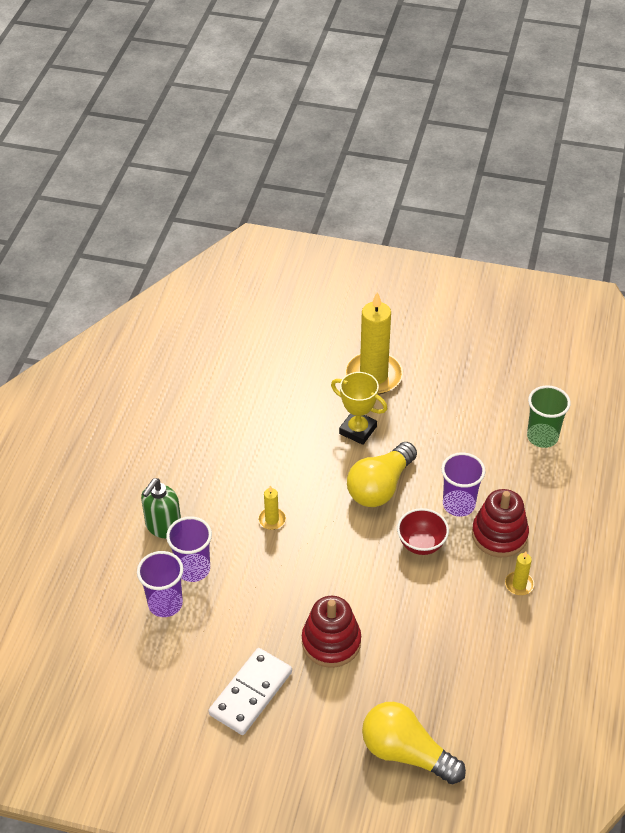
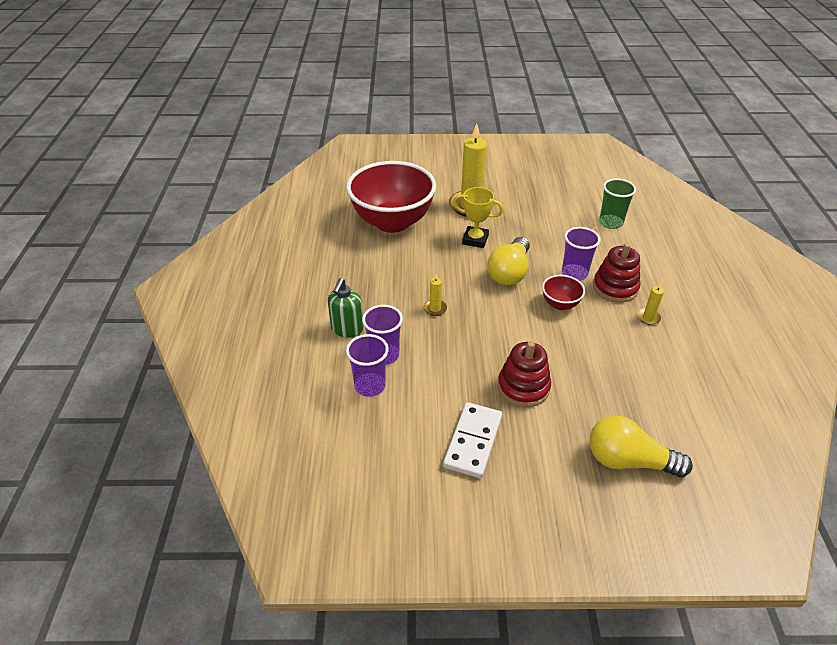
camera: 15 degrees left, 5 degrees down
none -> red bowl [346,161,436,233]

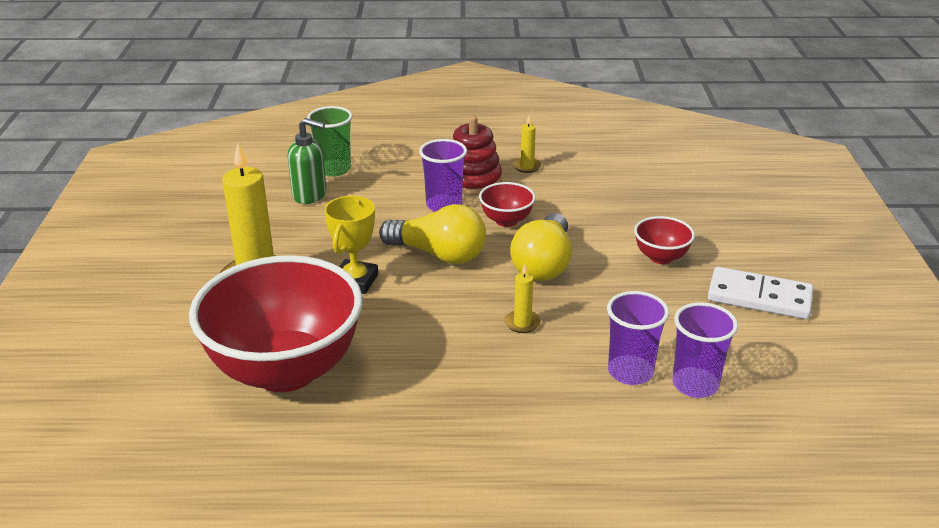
camera: 90 degrees left, 10 degrees down
green soap dispenser [328,278,364,338] -> green soap dispenser moved to [288,118,326,204]
red stacking toy [498,341,551,407] -> red bowl [634,216,695,264]
yellow light bulb [590,415,693,477] -> yellow light bulb moved to [510,213,572,281]

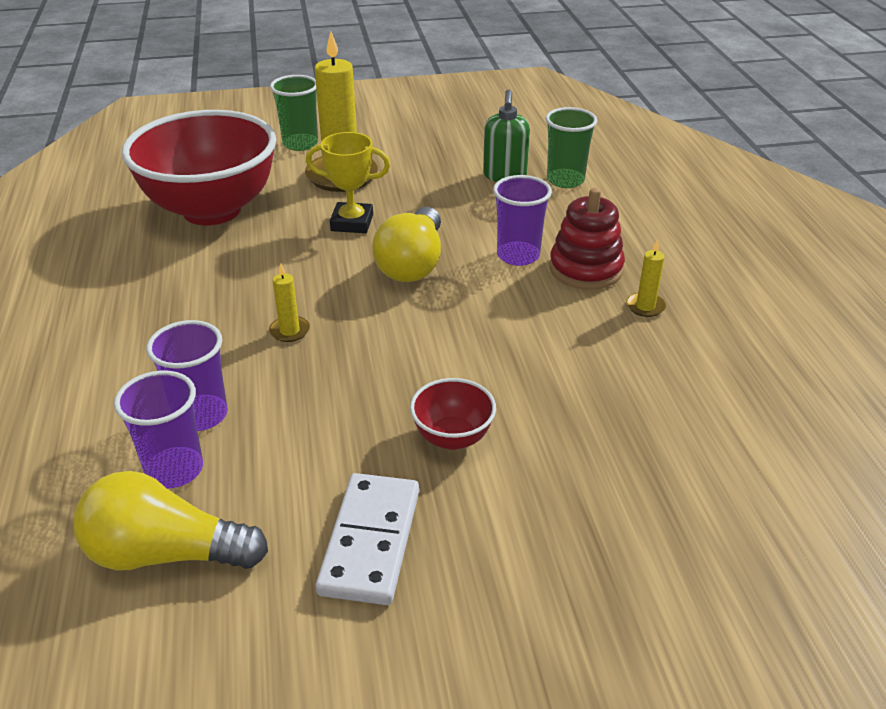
camera: 80 degrees right, 5 degrees up
red bowl [479,182,536,227] -> none
yellow light bulb [510,213,572,281] -> yellow light bulb moved to [73,471,268,570]
none -> green cup [270,75,318,151]

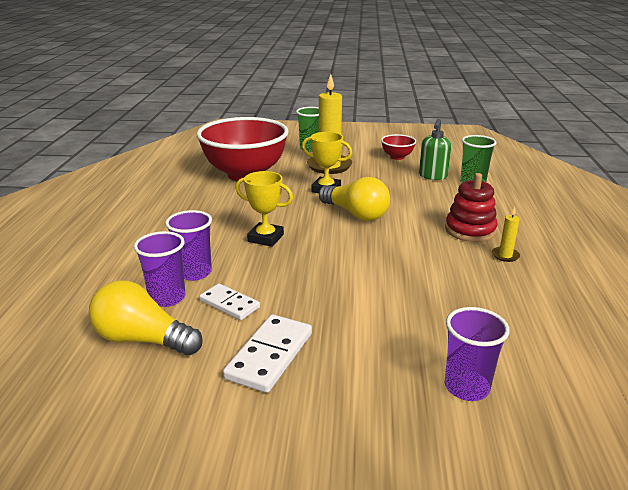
camera: 15 degrees right, 10 degrees down
yellow candle [269,263,310,342] -> yellow trophy [235,171,293,247]
yellow light bulb [372,207,441,282] -> yellow light bulb turned 75 degrees counterclockwise [319,177,390,221]
red bowl [410,378,496,450] -> red bowl moved to [381,134,416,160]
purple cup [493,175,552,266] -> purple cup moved to [445,307,510,401]
none -> white domino [199,284,260,320]

